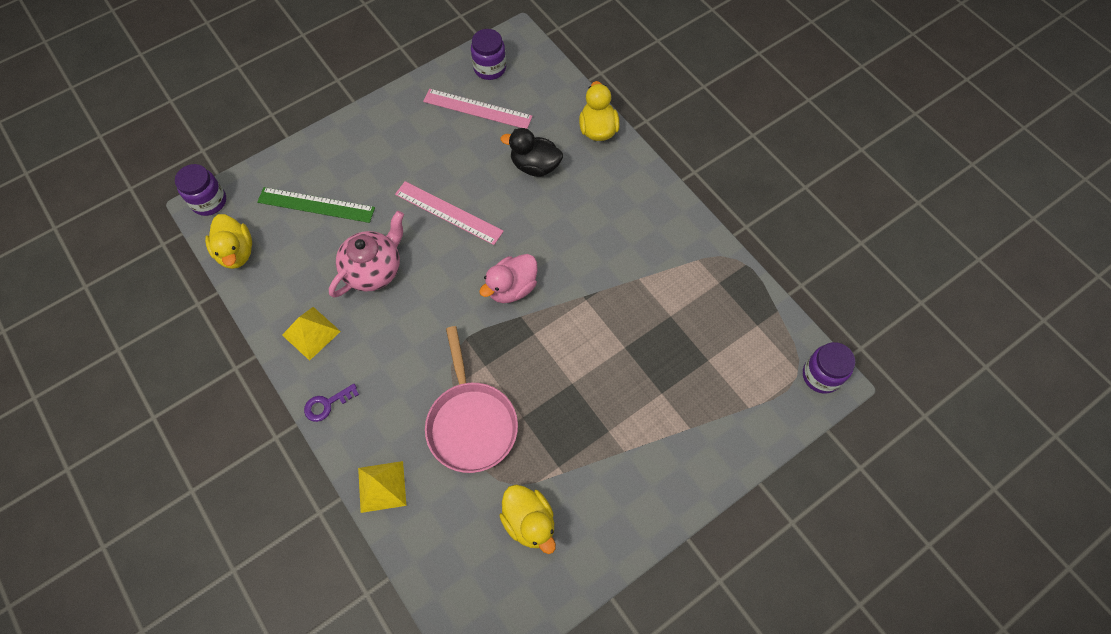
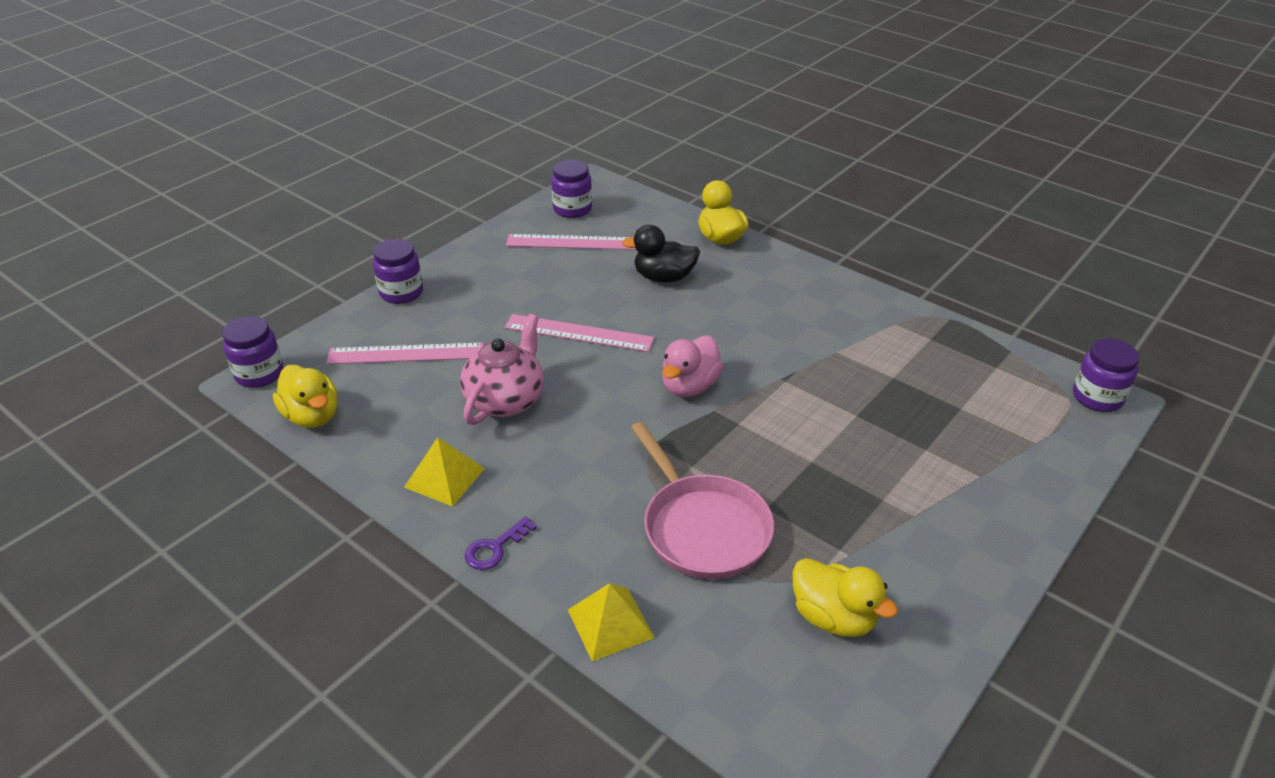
camera: 15 degrees left, 25 degrees down
green ruler [257,187,375,223] -> pink ruler [326,343,484,364]
none -> purple jar [373,239,423,304]

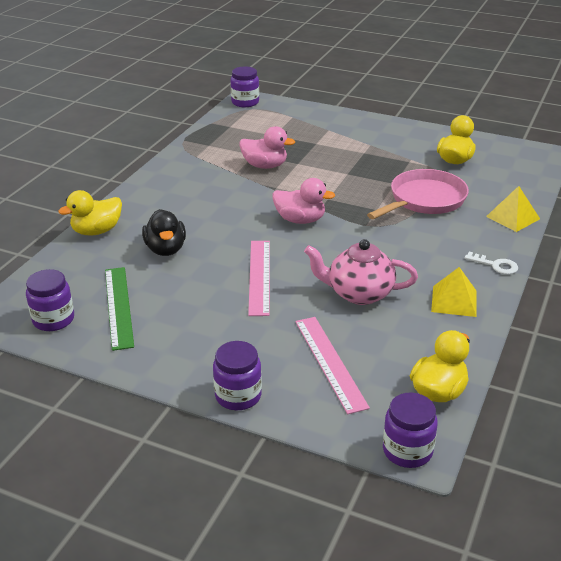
camera: 105 degrees left, 5 degrees down
purple key [464,516,537,570] -> white key [465,252,518,275]
pink ruler [506,234,636,250] -> green ruler [105,267,134,351]
none -> pink duck [239,126,295,169]

